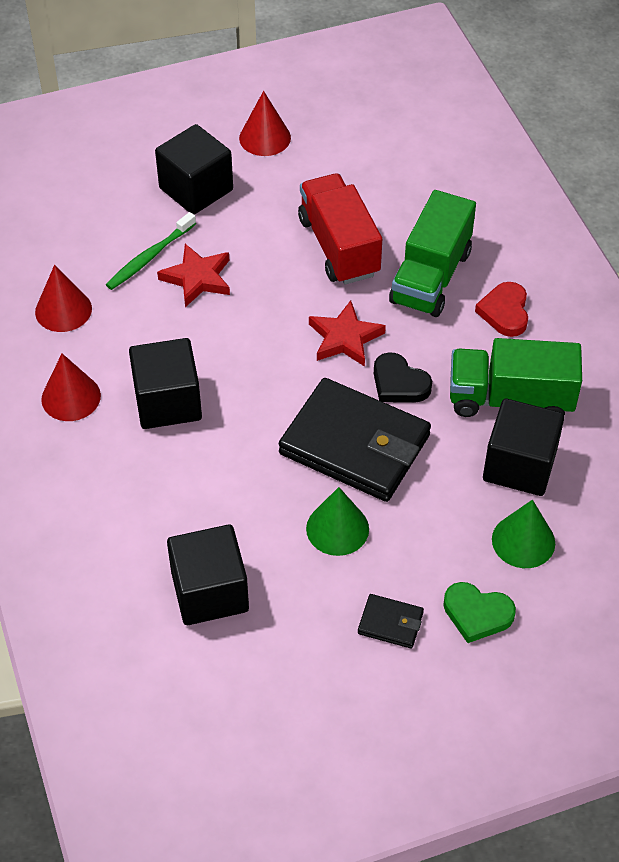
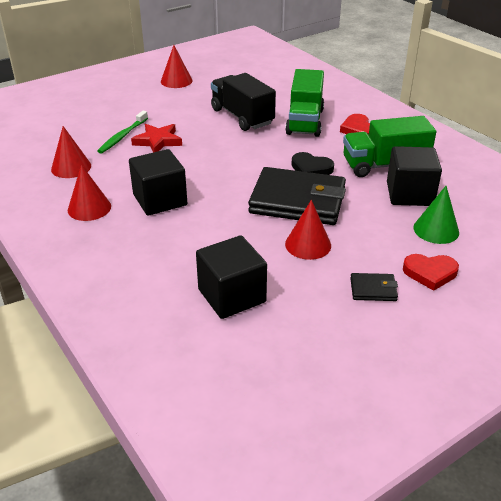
camera: 15 degrees left, 15 degrees down
black cube [155,124,233,215] -> none
red truck [298,173,382,284] -> black truck [211,73,276,131]
green cone [306,487,369,556] -> red cone [285,200,331,260]
red star [309,300,386,367] -> none
green heart [443,582,516,643] -> red heart [403,254,459,291]

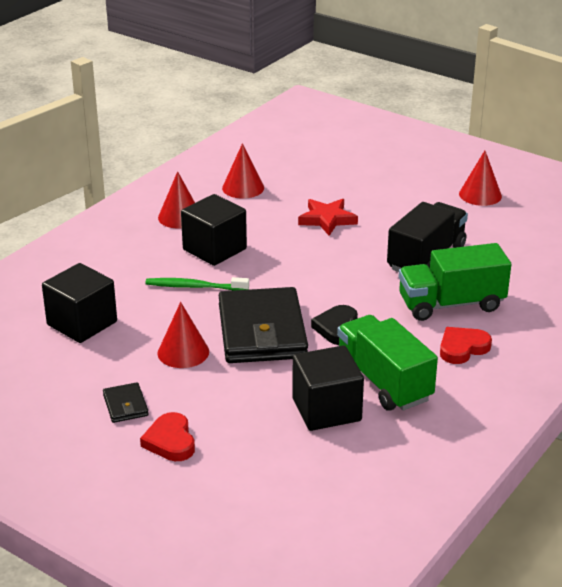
camera: 70 degrees right, 5 degrees down
green toothbrush [97,111,148,153] -> green toothbrush moved to [145,277,249,291]
green cone [414,186,459,244] -> none

